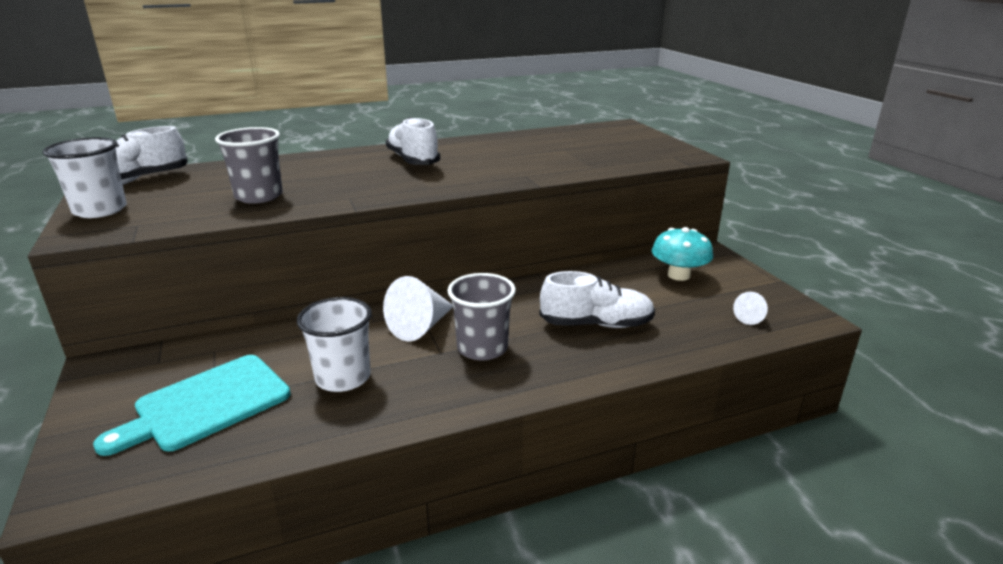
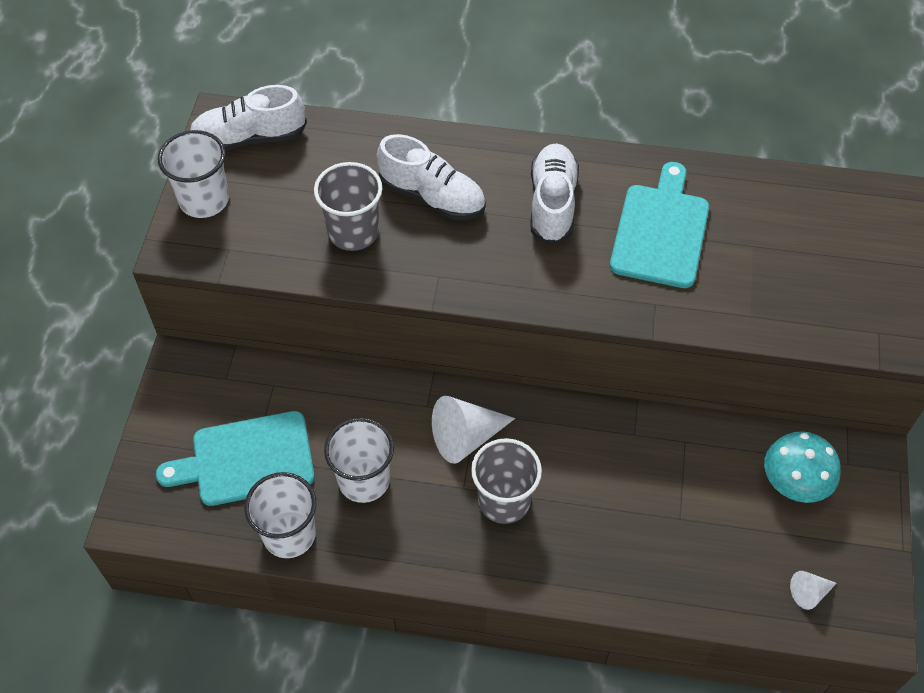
camera: 30 degrees right, 30 degrees up
white shoe [540,271,655,328] -> white shoe moved to [377,134,486,220]
none -> white cup [244,472,316,558]
none -> turquoise cutting board [610,162,709,288]

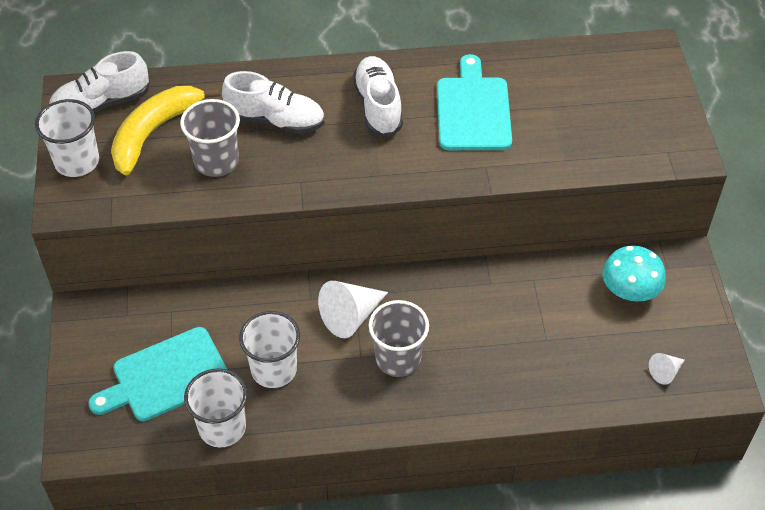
camera: 15 degrees left, 5 degrees down
none -> yellow banana [111,86,220,175]

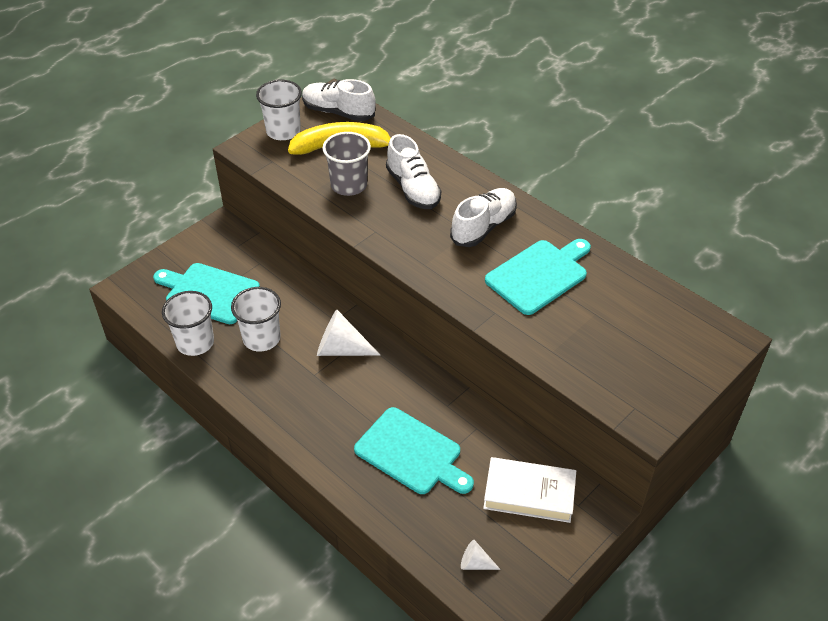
camera: 50 degrees right, 5 degrees down
grey cup [369,300,429,377] -> none
turquoise mushroom [602,246,666,302] -> white book [483,457,576,523]
none -> turquoise cutting board [354,407,474,494]

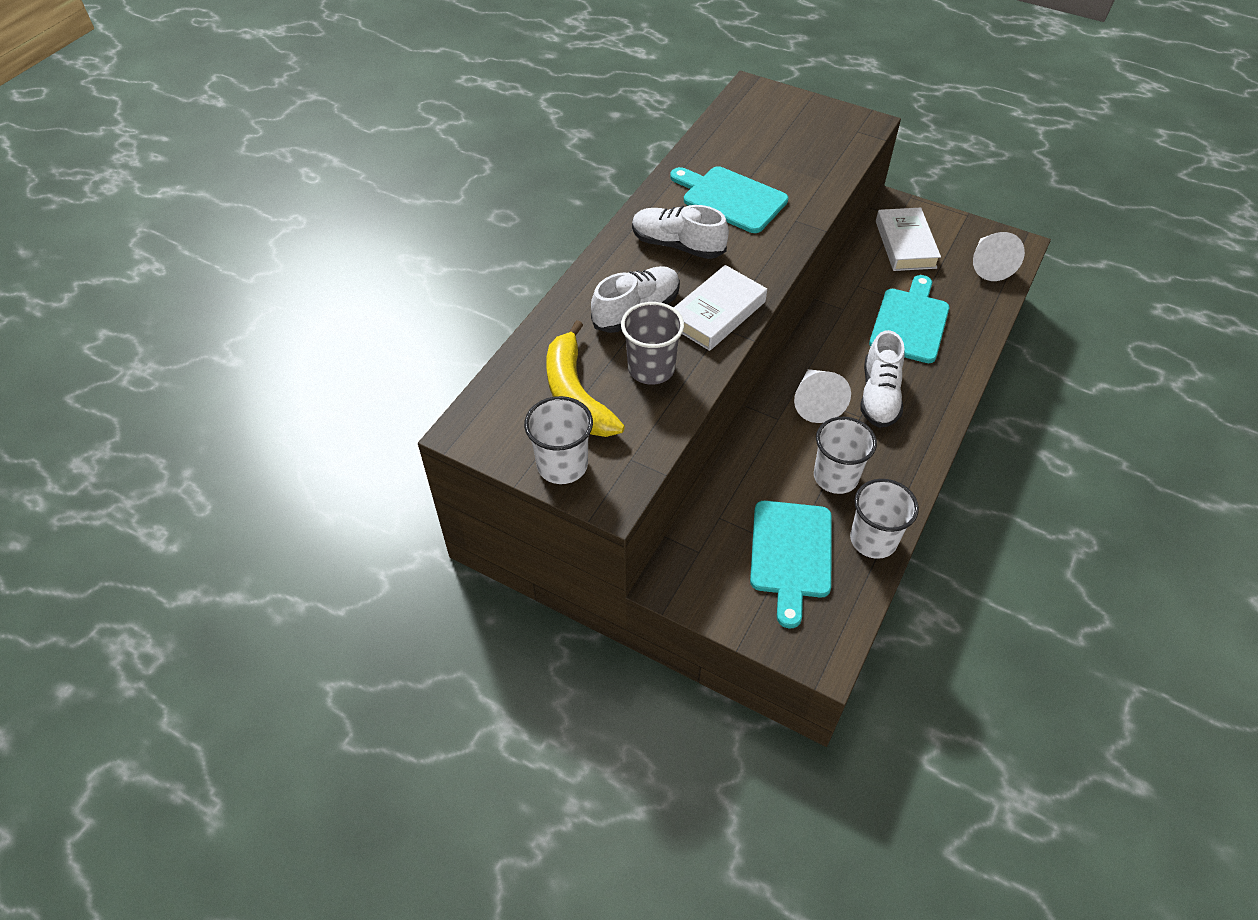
camera: 105 degrees left, 5 degrees up
white shoe [302,79,376,121] -> white shoe moved to [860,330,905,428]
white cone [461,540,501,570] -> white cone [973,232,1025,281], size x1.89
none -> white book [674,265,767,351]

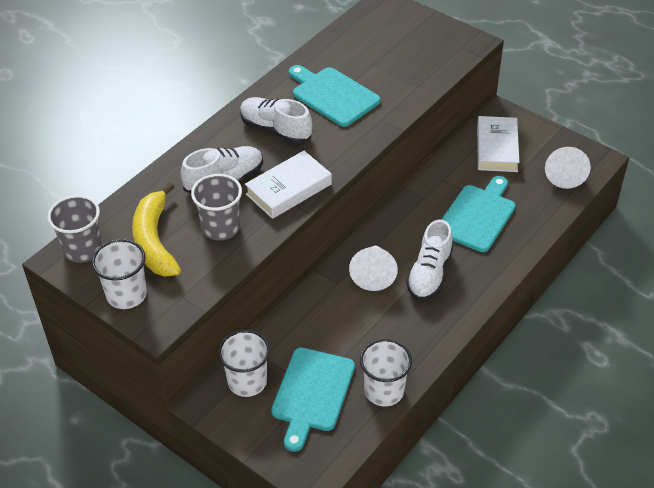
camera: 10 degrees right, 5 degrees down
white cup [814,417,877,494] -> white cup moved to [218,330,270,397]
none -> grey cup [47,195,102,263]

